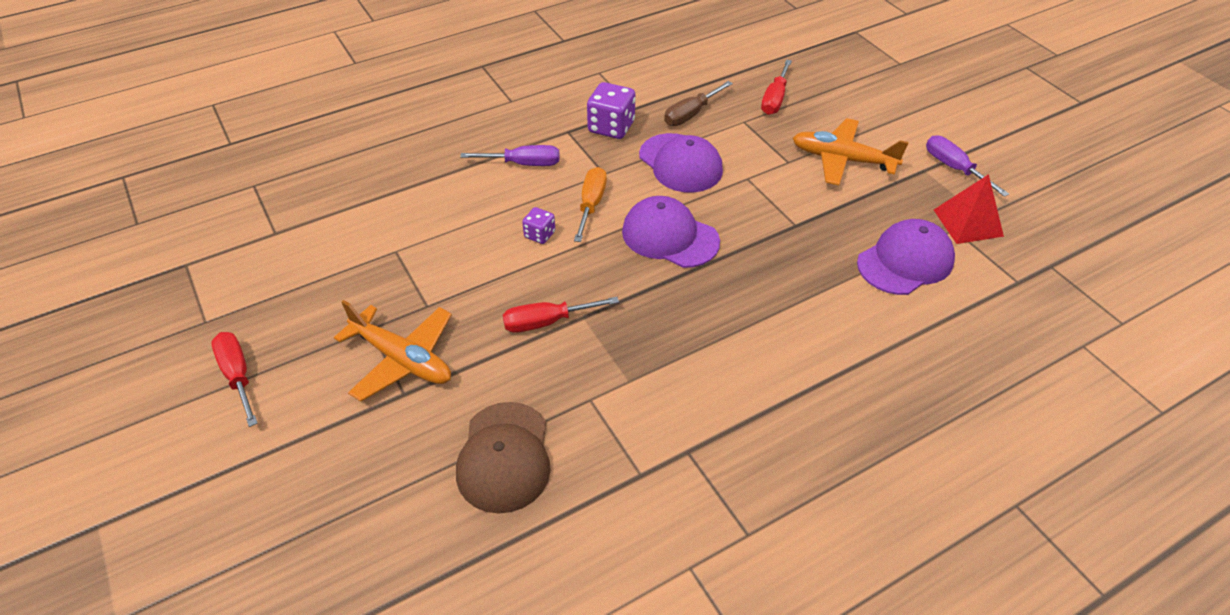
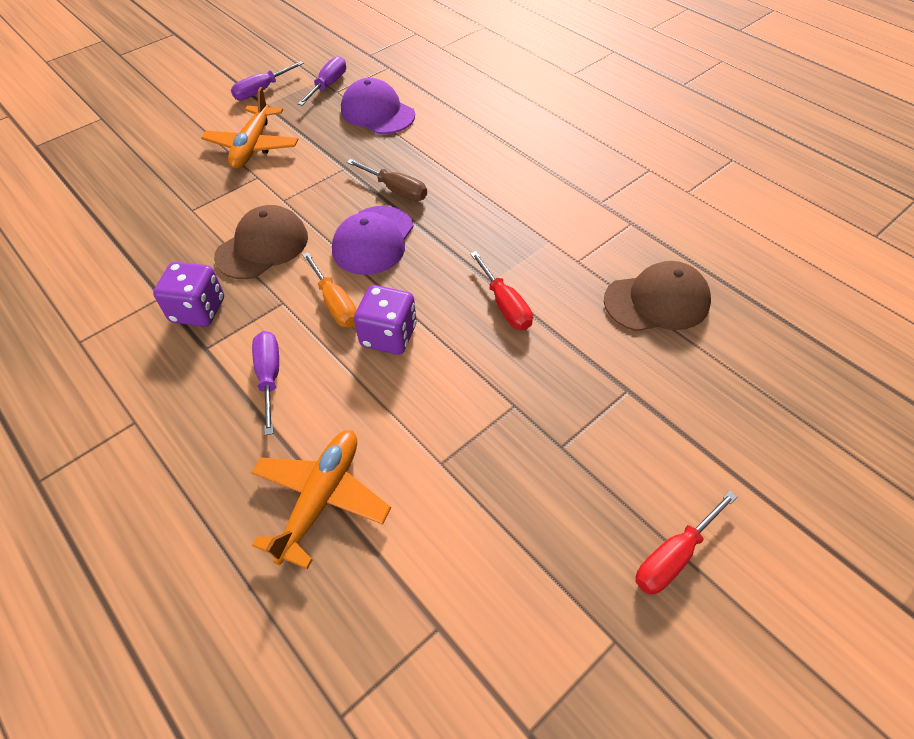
camera: 100 degrees left, 5 degrees up
orange plane [334,300,452,402] -> orange plane moved to [251,430,391,569]
purple dice [522,207,555,244] -> purple dice [354,285,417,355], size x1.78
orange screwdriver [574,167,607,242] -> orange screwdriver turned 120 degrees counterclockwise [302,252,357,327]
purple cap [639,133,723,193] -> brown cap [214,205,308,279]
brown screwdriver [664,81,733,126] -> brown screwdriver moved to [347,159,427,201]
red screwdriver [761,59,792,115] -> none
red pyramid [934,174,1004,244] -> purple screwdriver [298,56,346,106]

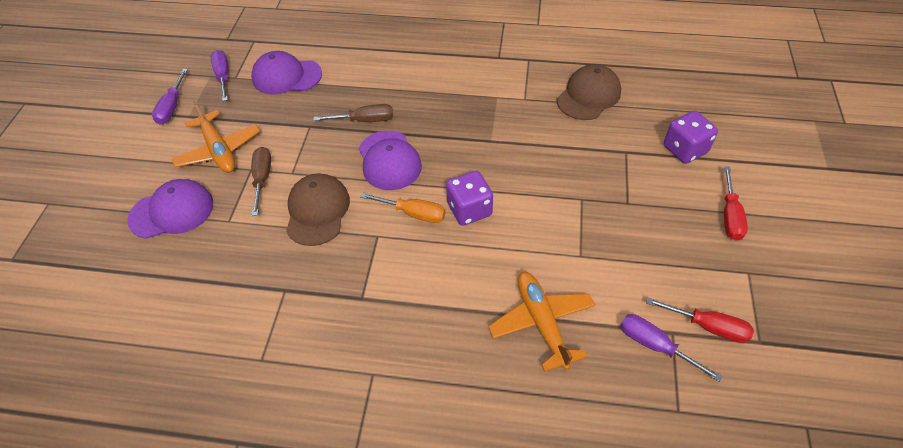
camera: 40 degrees left, 0 degrees up
purple dice [153,262,224,327] -> purple dice moved to [664,111,718,164]
purple screwdriver [252,331,279,435] -> purple screwdriver moved to [620,314,723,382]
red screwdriver [470,251,533,330] -> red screwdriver moved to [646,298,754,343]
none -> purple cap [127,179,213,239]
none -> brown screwdriver [251,147,271,216]

